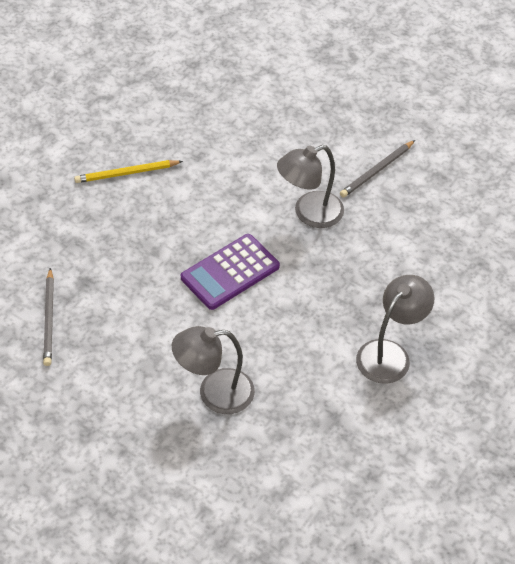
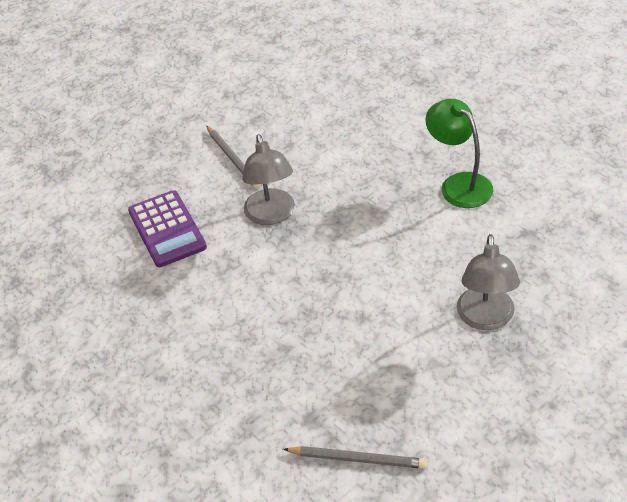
camera: 70 degrees left, 5 degrees down
yellow pencil [74,160,183,183] -> none
purple calculator [181,234,280,310] -> purple calculator moved to [128,190,207,267]
grey lamp [356,275,434,384] -> green lamp [426,99,494,208]

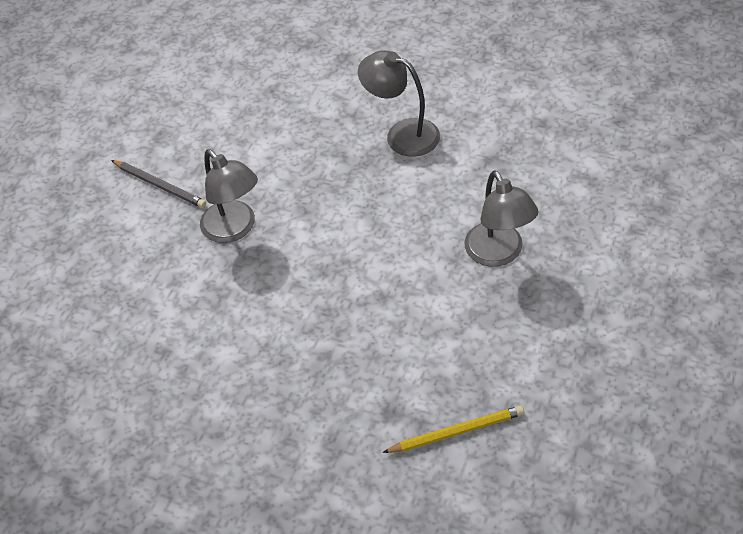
camera: 25 degrees left, 5 degrees up
purple calculator [128,190,207,267] -> none
grey pencil [283,446,427,469] -> yellow pencil [383,406,524,453]
green lamp [426,99,494,208] -> grey lamp [358,50,440,157]

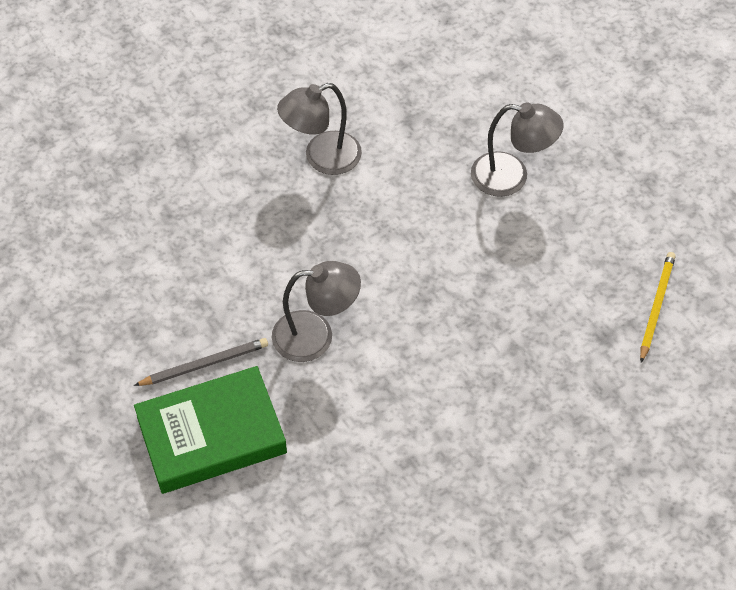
camera: 60 degrees left, 5 degrees up
none -> green book [134,366,287,494]

